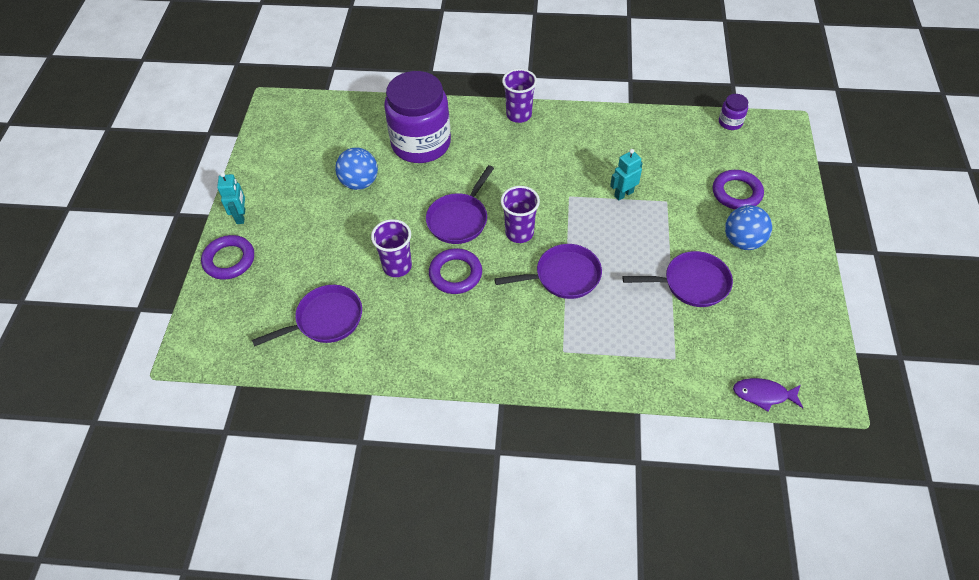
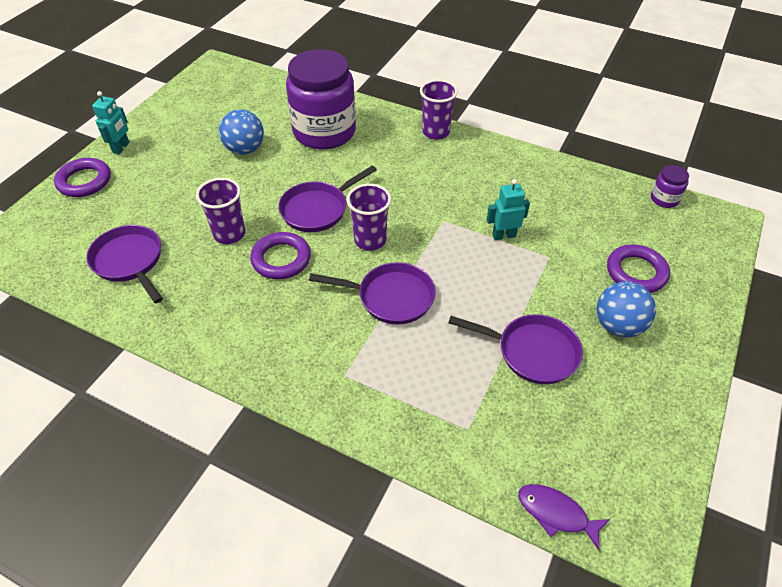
camera: 20 degrees right, 5 degrees down
purple pan [252,285,362,347] -> purple pan turned 120 degrees counterclockwise [86,225,163,303]

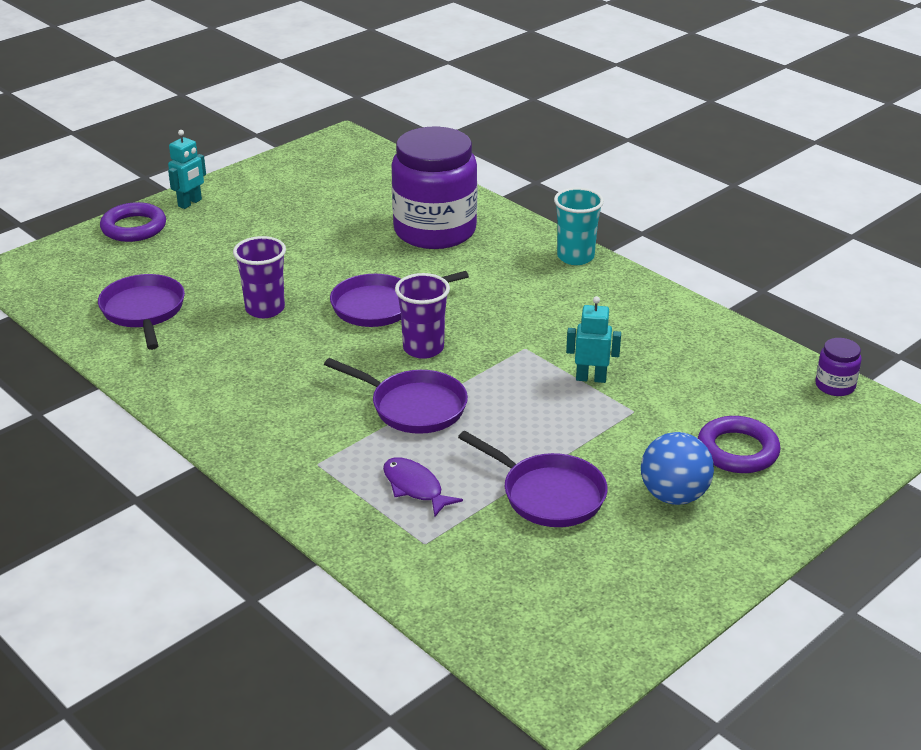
camera: 20 degrees right, 15 degrees down
blue ball [219,109,264,155] -> none
purple ring [250,232,311,279] -> none
purple cup [420,79,458,140] -> turquoise cup [554,187,604,265]
purple fish [518,484,610,550] -> purple fish moved to [383,457,463,517]

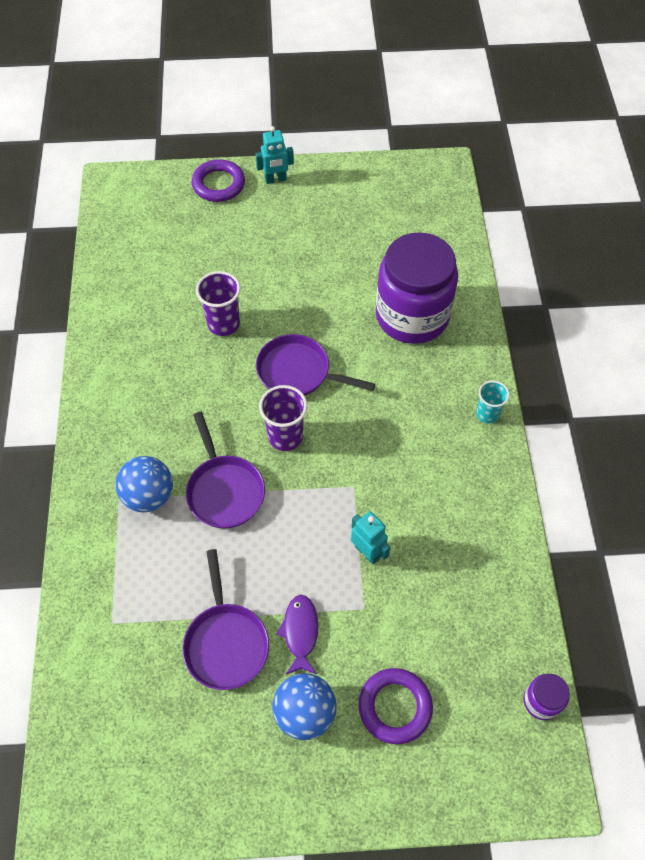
camera: 40 degrees right, 25 degrees up
purple pan [98,274,185,350] -> none
purple fish [383,457,463,517] -> purple fish moved to [276,595,318,674]
turquoise cup [554,187,604,265] -> turquoise cup [476,381,510,423], size x0.66
none -> blue ball [116,456,173,512]

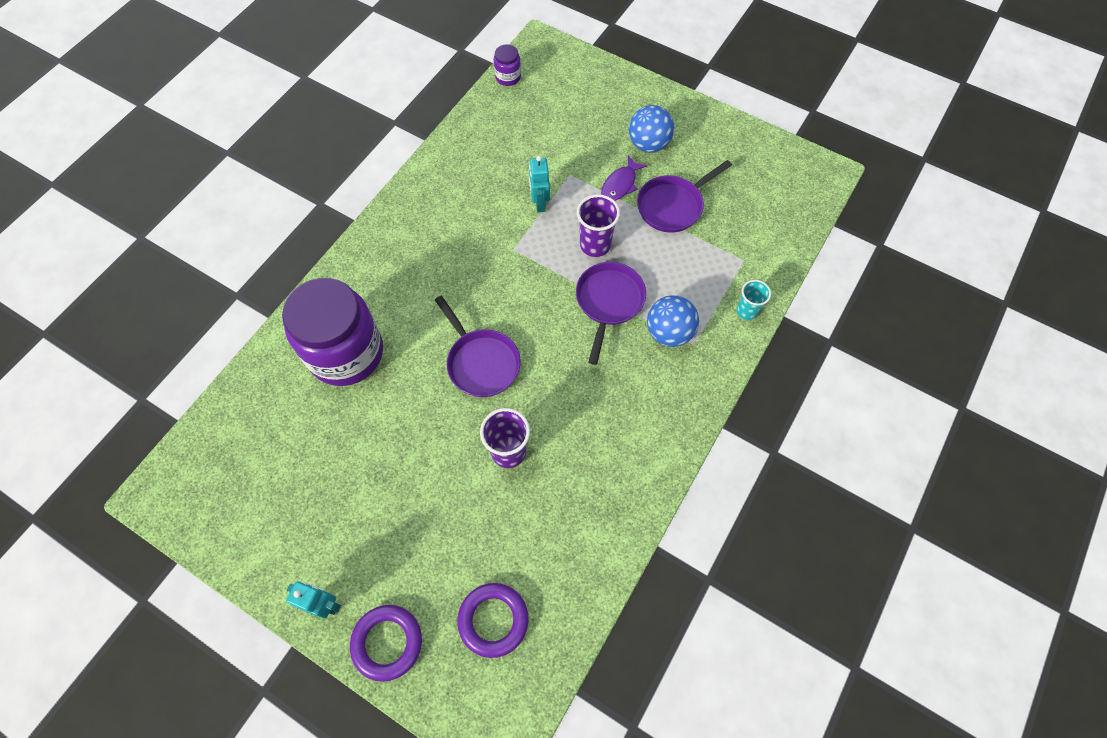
camera: 145 degrees left, 5 degrees up
purple pan [182,549,269,690] -> purple pan turned 150 degrees counterclockwise [637,160,732,233]
purple cup [259,385,307,451] -> purple cup moved to [577,194,620,257]
purple ring [358,668,433,744] -> purple ring moved to [457,583,529,658]
turquoise cup [476,381,510,423] -> turquoise cup moved to [737,280,771,320]

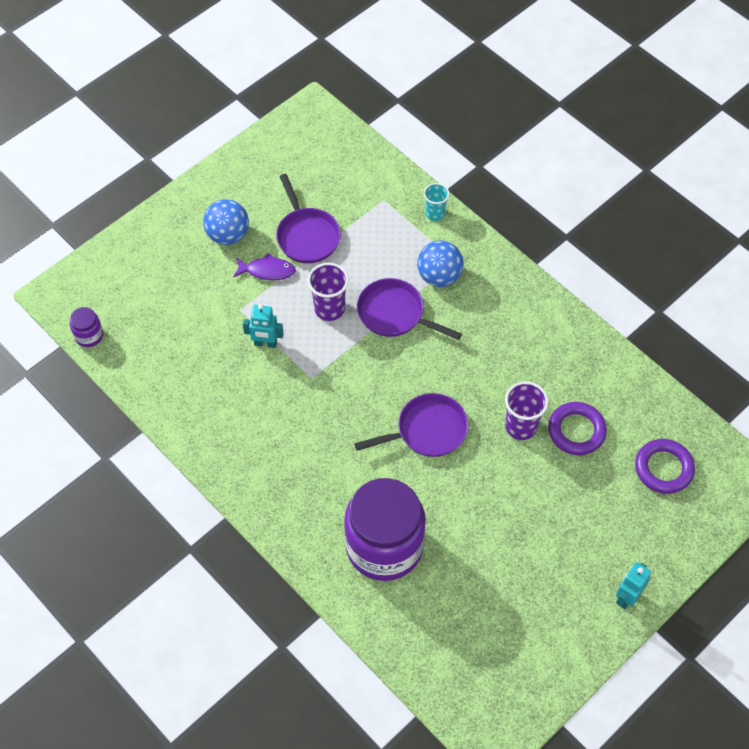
camera: 75 degrees left, 5 degrees down
purple ring [350,605,422,682] -> purple ring moved to [548,402,607,455]
purple fish [601,156,647,201] -> purple fish turned 45 degrees counterclockwise [233,253,296,280]

